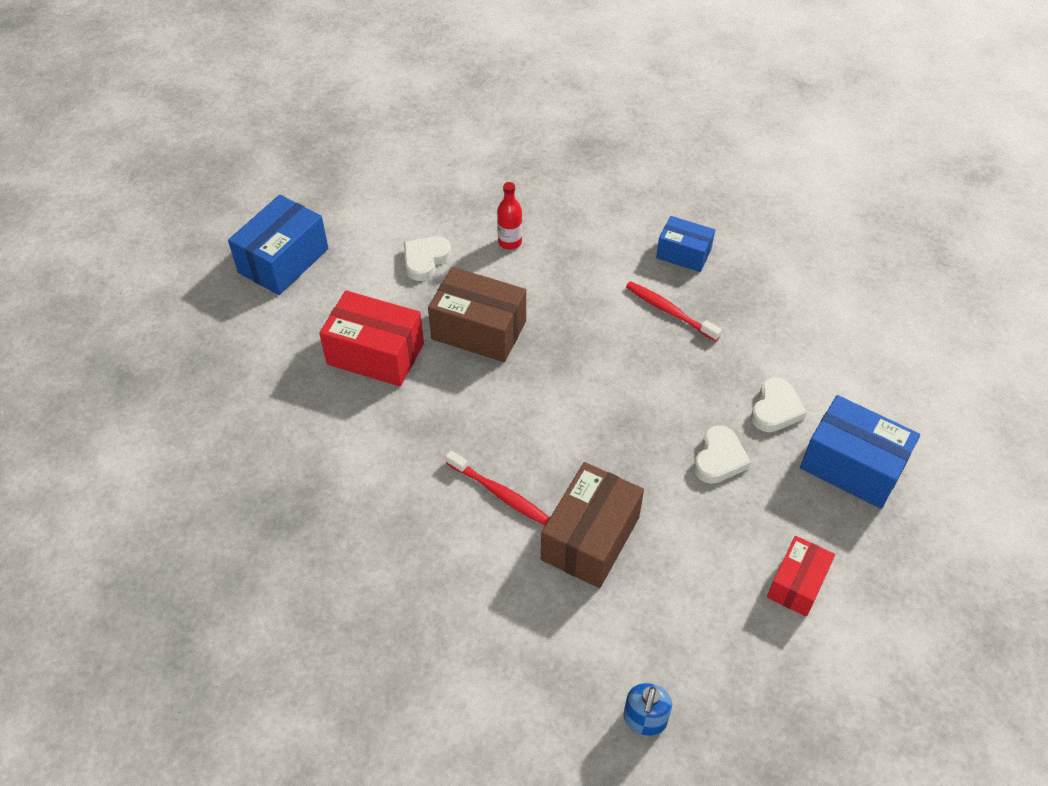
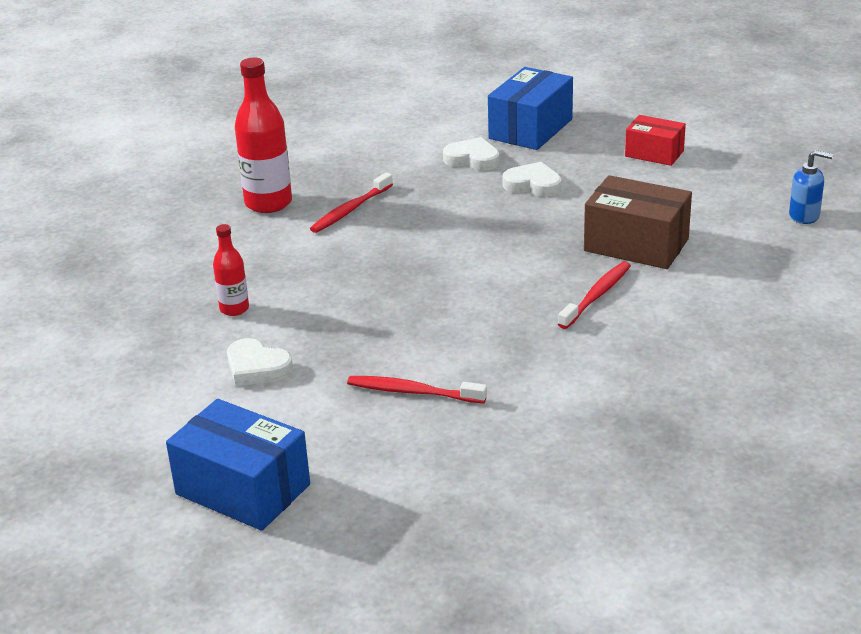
camera: 90 degrees left, 20 degrees down
red box [319,290,424,386] -> red toothbrush [347,376,487,403]
brown box [428,267,526,362] -> none
blue box [656,216,715,272] -> red bottle [235,57,292,213]

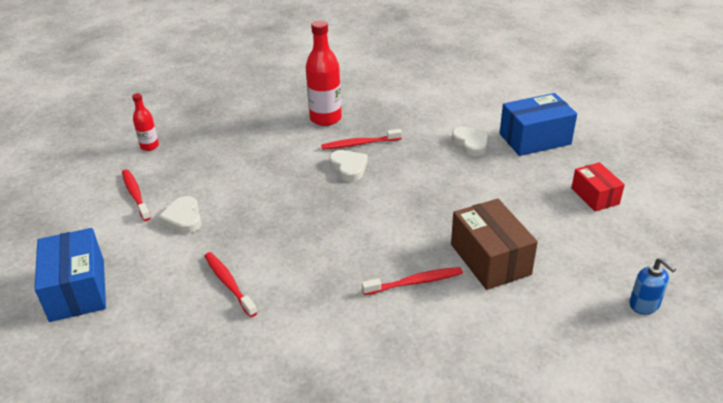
camera: 40 degrees right, 5 degrees up
red bottle [213,224,249,316] -> red bottle moved to [132,93,159,151]
white heart [502,162,562,197] -> white heart moved to [329,150,368,182]
none -> red toothbrush [122,169,151,221]

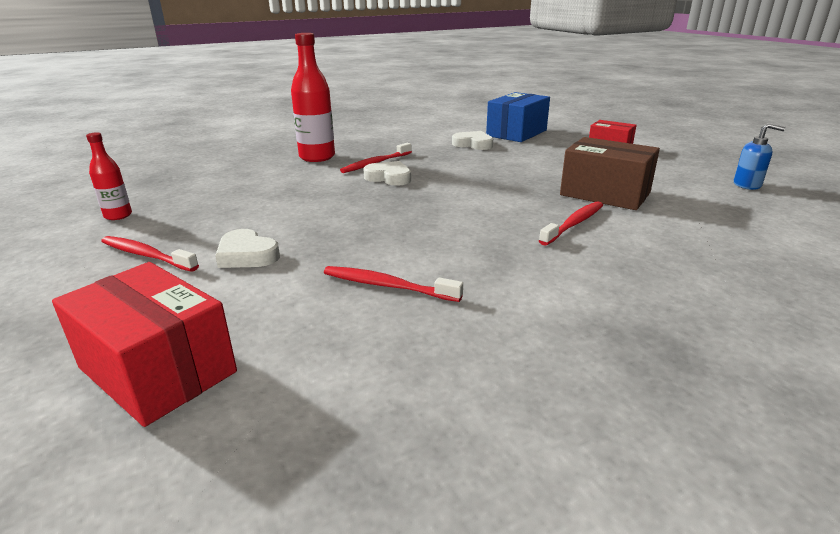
camera: 35 degrees left, 10 degrees down
blue box [35,228,106,322] -> red box [52,262,237,427]

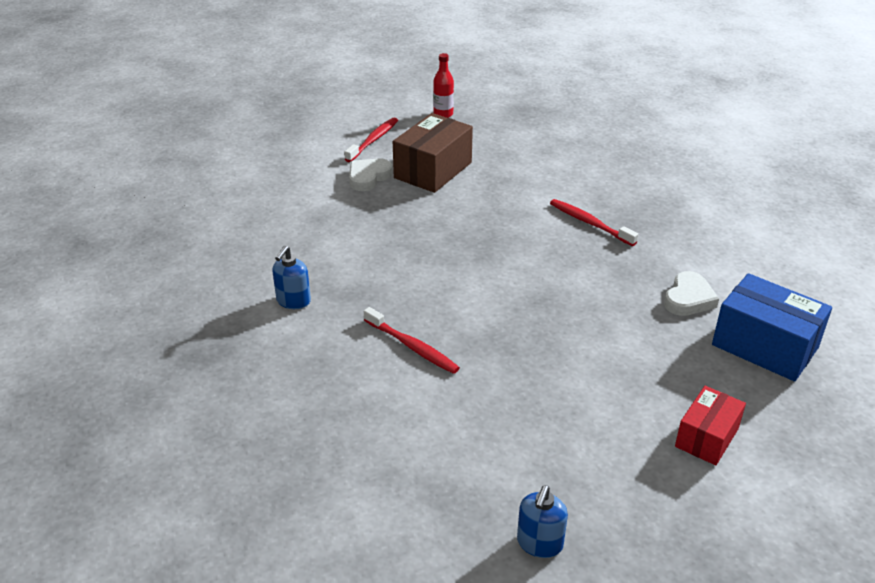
camera: 90 degrees right, 10 degrees up
red box [52,262,237,427] -> none
red bottle [291,33,335,162] -> none
red toothbrush [324,266,463,302] -> none
white heart [364,161,411,186] -> none
brown box [560,137,660,210] -> brown box moved to [393,113,473,193]
none -> blue soap dispenser [272,246,311,309]

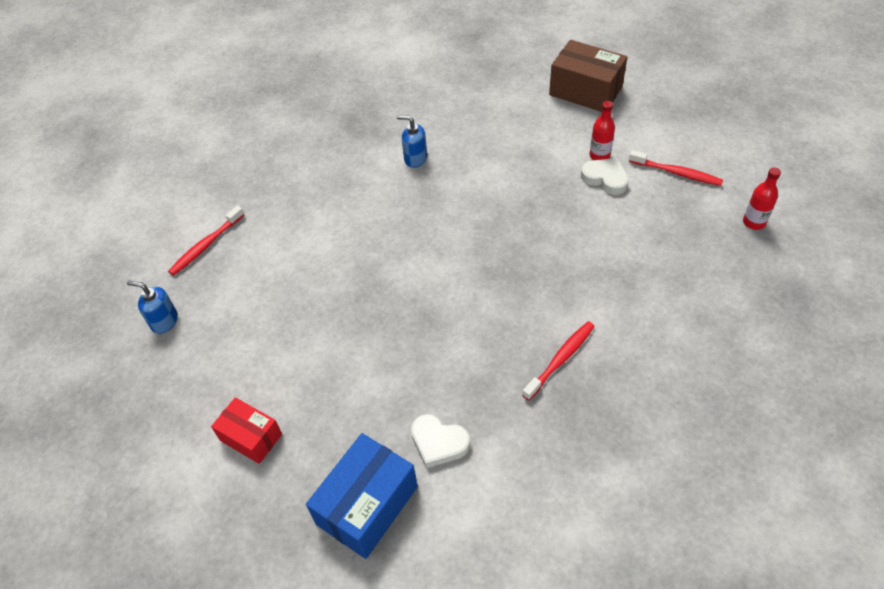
camera: 90 degrees right, 15 degrees up
red toothbrush [364,307,460,374] -> red toothbrush moved to [168,206,244,276]
brown box [393,113,473,193] -> brown box moved to [549,40,627,112]
none -> red bottle [589,101,615,160]

